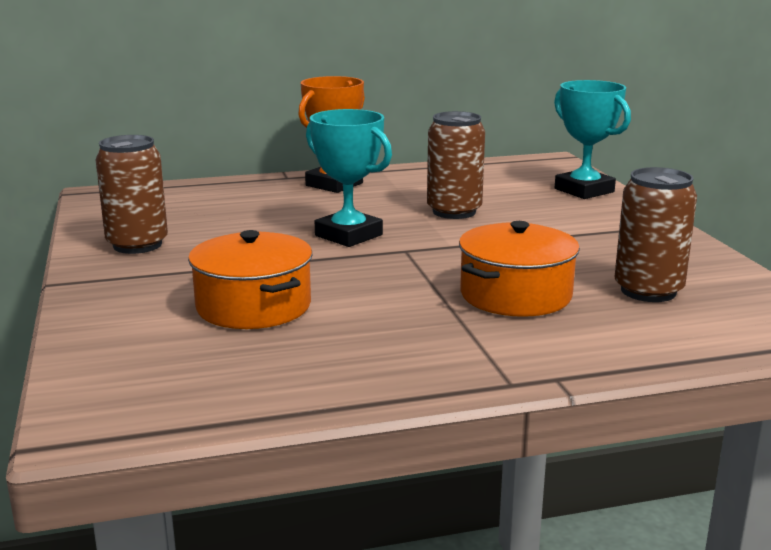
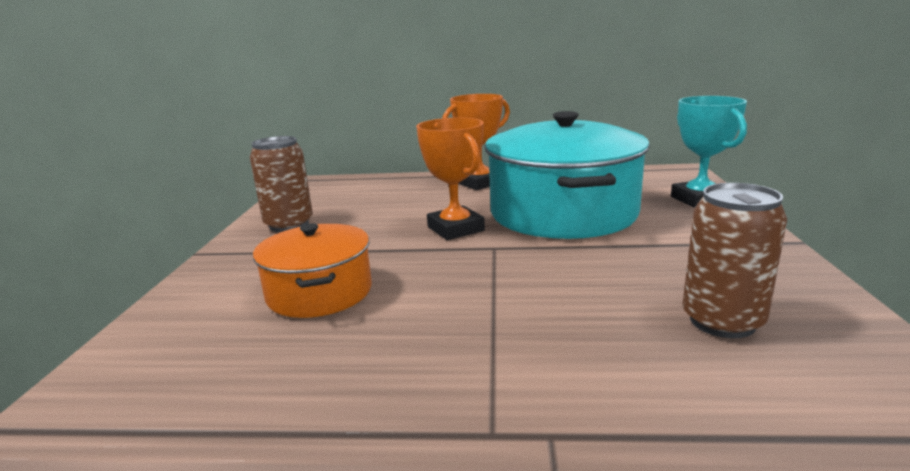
camera: 20 degrees right, 0 degrees up
turquoise trophy [306,109,392,247] -> orange trophy [416,118,485,240]
brown can [427,111,485,219] -> turquoise pot [485,111,650,239]
orange pot [459,221,580,317] -> none

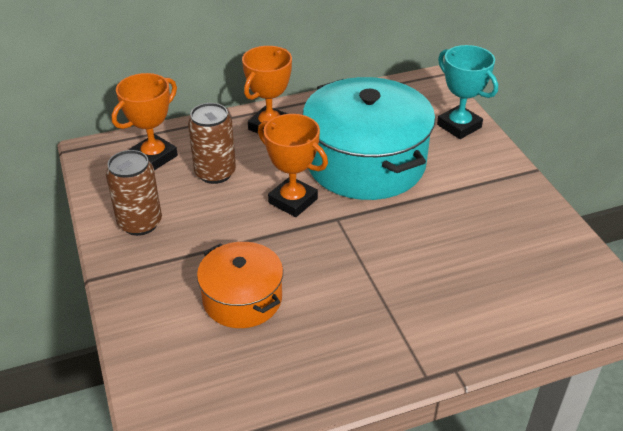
camera: 25 degrees left, 20 degrees up
brown can [682,183,787,338] -> brown can moved to [188,103,236,184]
none -> orange trophy [112,73,178,170]

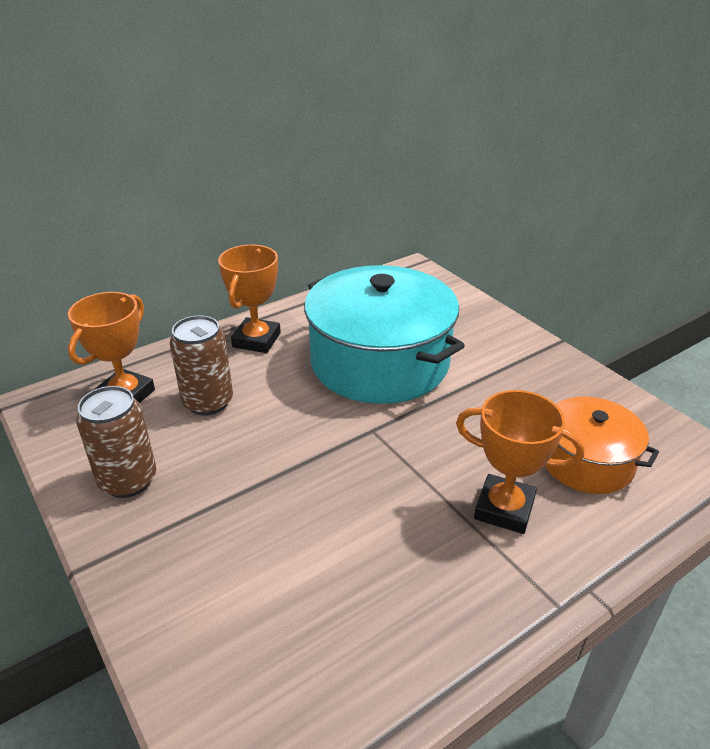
camera: 15 degrees left, 5 degrees down
orange pot [197,242,283,328] -> orange pot moved to [545,397,659,494]
orange trophy [258,114,328,217] -> orange trophy moved to [456,390,585,534]
turquoise trophy [437,45,498,139] -> none

